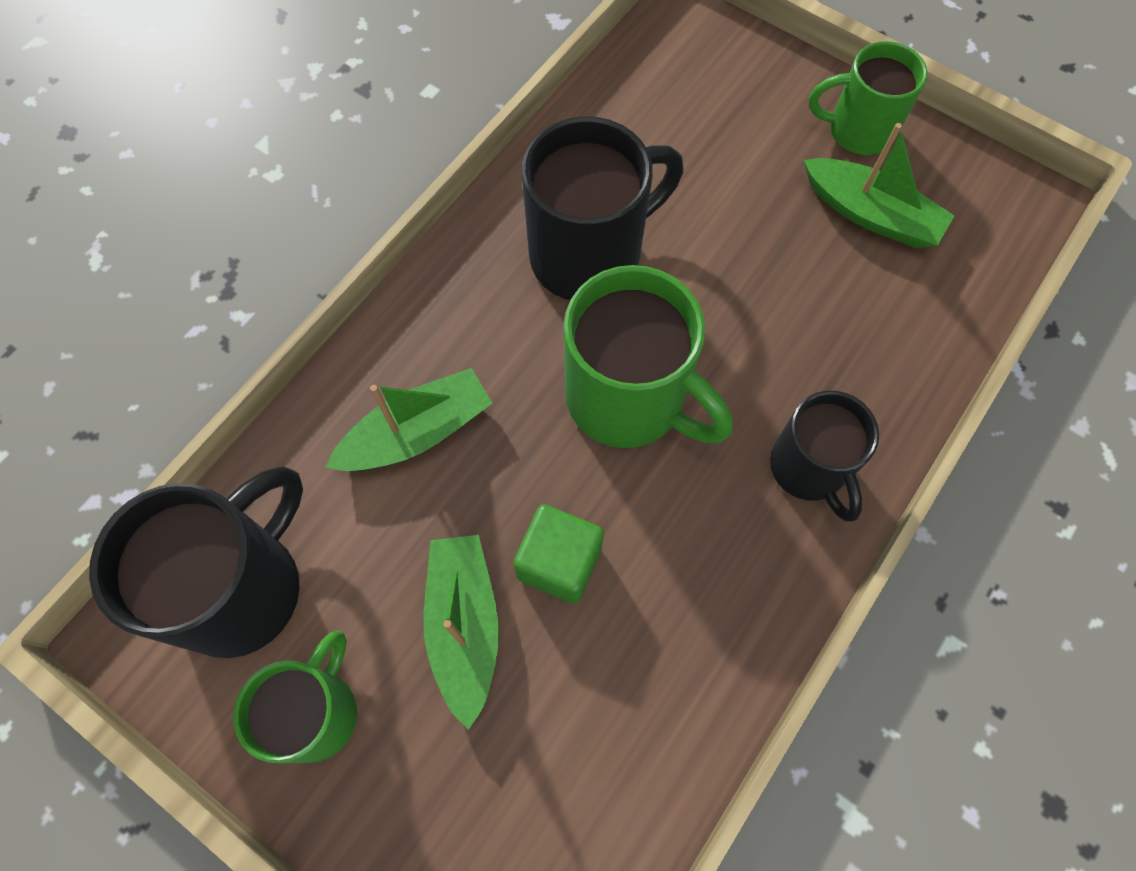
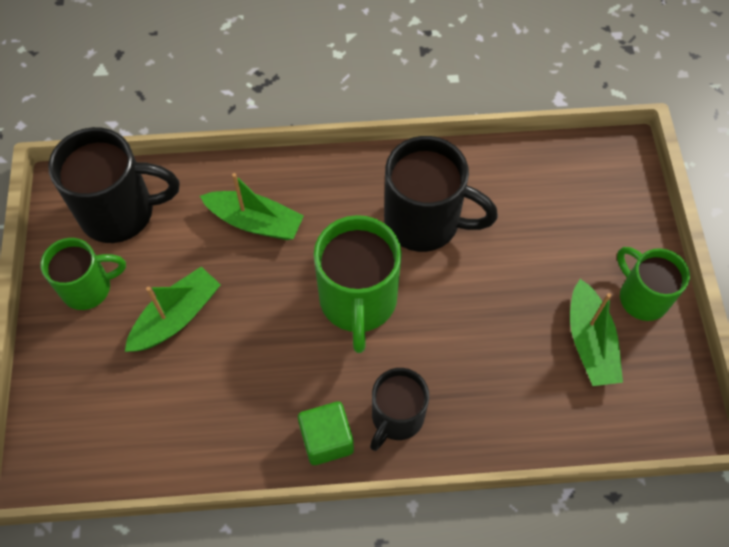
camera: 50 degrees right, 5 degrees down
green cube [514,504,604,603] -> green cube moved to [298,402,354,465]

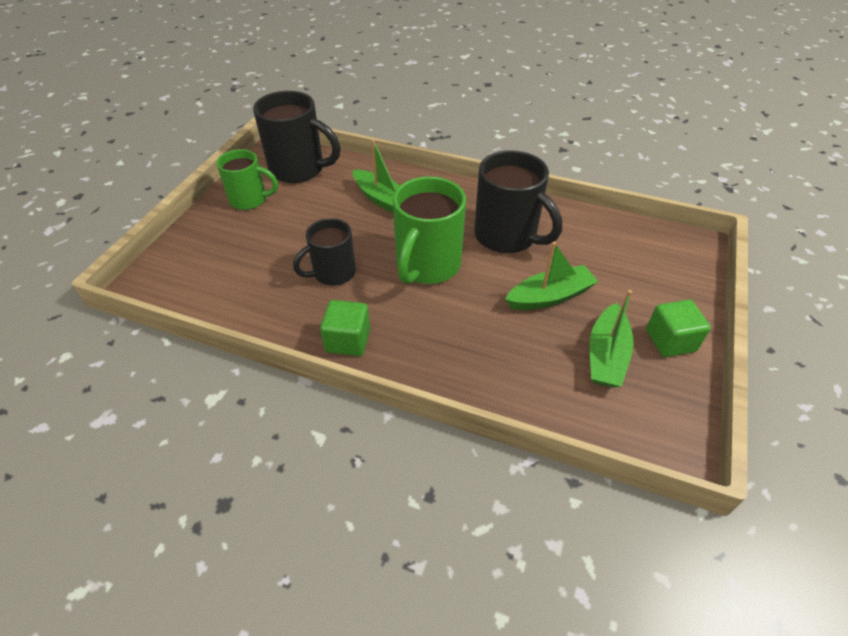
camera: 25 degrees right, 15 degrees down
green boat [125,267,221,352] -> green boat moved to [505,242,598,310]
black mug [370,368,429,451] -> black mug moved to [293,218,356,286]
green mug [617,247,690,321] -> green cube [646,300,711,357]

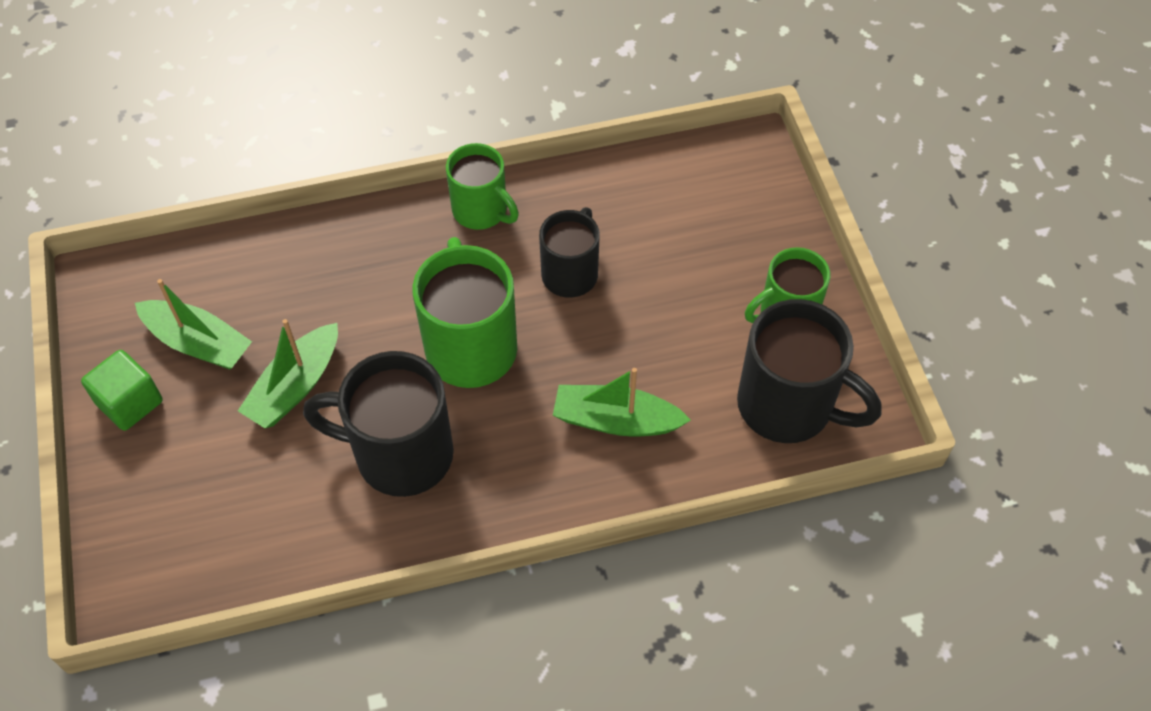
camera: 145 degrees right, 10 degrees up
black mug [253,91,341,183] -> black mug turned 135 degrees counterclockwise [737,299,881,443]
green cube [320,300,370,356] -> green mug [446,143,519,230]
green boat [590,290,634,387] -> green boat turned 135 degrees clockwise [135,279,252,370]

